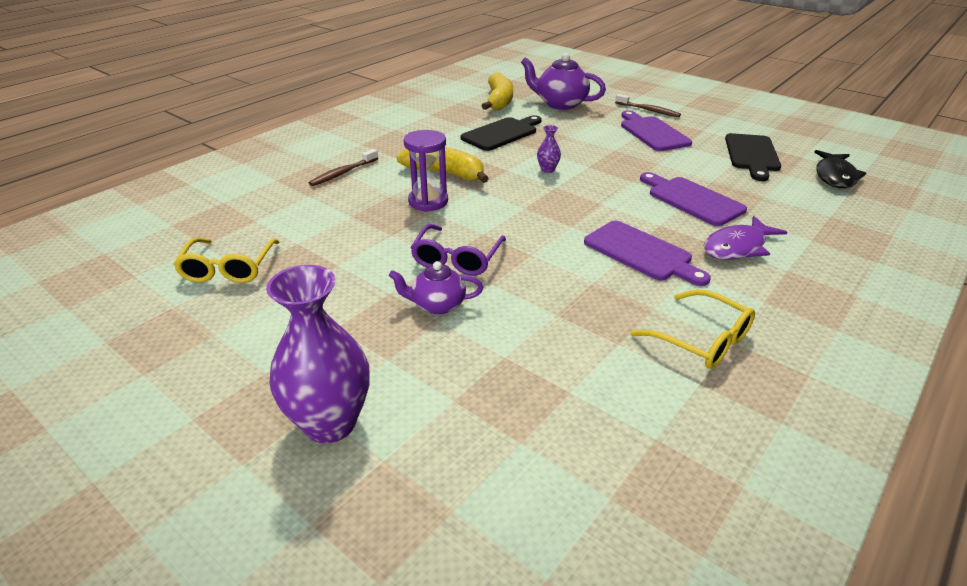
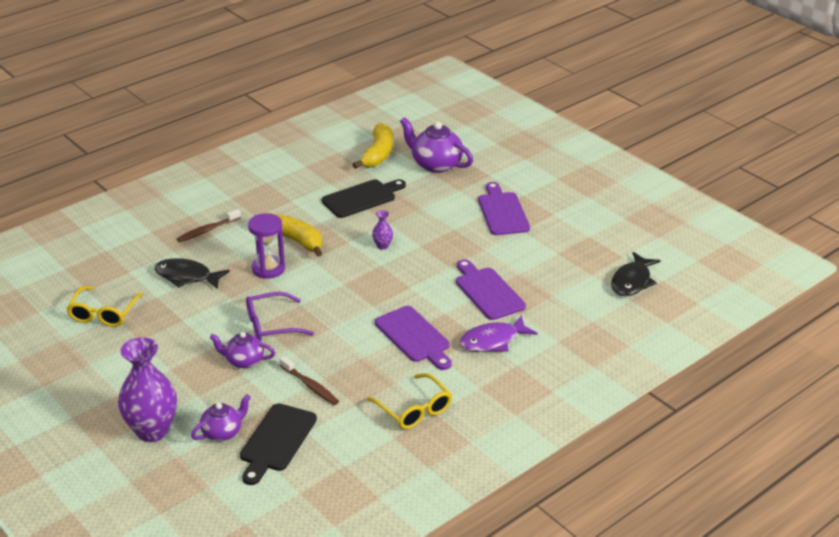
camera: 10 degrees right, 0 degrees up
purple glasses [410,224,506,276] -> purple glasses turned 45 degrees clockwise [246,292,314,341]
brown toothbrush [615,94,681,117] -> brown toothbrush moved to [280,356,339,405]
black cutting board [725,133,781,181] -> black cutting board moved to [240,403,317,485]
none -> black fish [154,258,230,289]
none -> purple teapot [191,394,251,441]

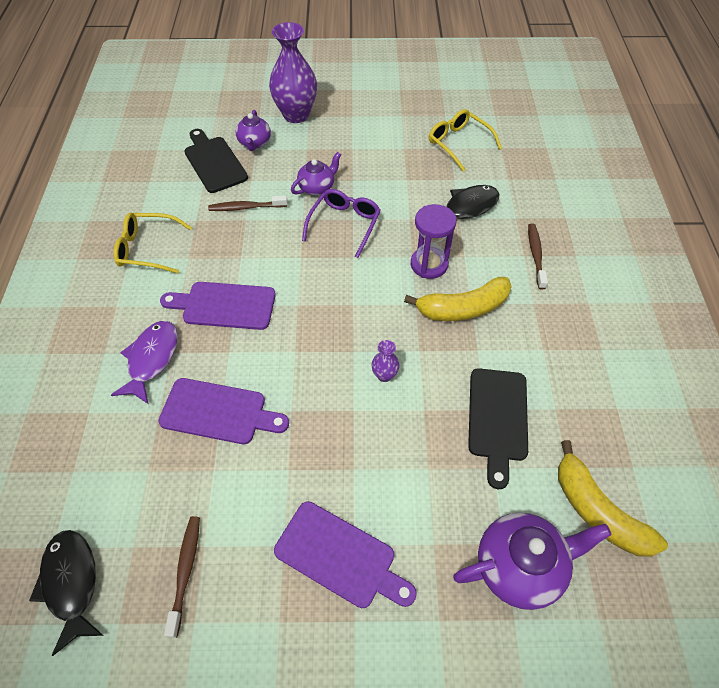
camera: 130 degrees right, 20 degrees up
none -> brown toothbrush [164,516,200,638]

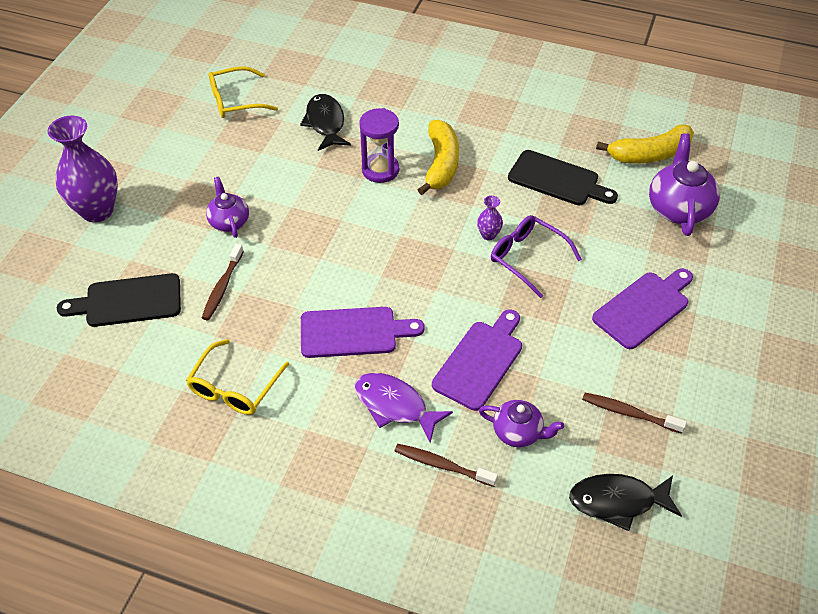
camera: 70 degrees left, 5 degrees down
purple cutting board [160,282,276,330] -> purple cutting board turned 120 degrees counterclockwise [301,307,425,358]
purple teapot [236,110,271,151] -> purple teapot moved to [479,400,564,447]
purple glasses [302,189,381,258] -> purple glasses moved to [491,215,582,298]
brown toothbrush [528,223,548,290] -> brown toothbrush moved to [395,444,498,487]

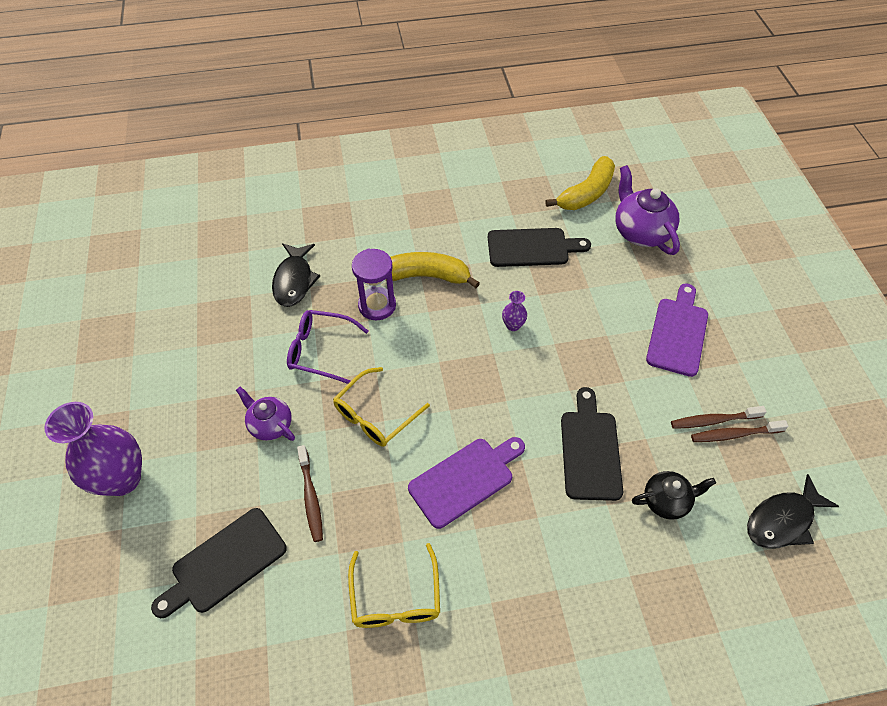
camera: 30 degrees left, 5 degrees up
yellow glasses [209,66,278,118] -> yellow glasses moved to [333,367,430,447]
black fish [300,94,351,151] -> black fish turned 135 degrees counterclockwise [272,243,320,307]
purple fish [355,373,453,443] -> none
brown toothbrush [395,444,498,487] -> brown toothbrush moved to [671,406,767,429]
yellow banana [418,120,459,195] -> yellow banana turned 60 degrees counterclockwise [386,252,480,288]
purple cutting board [432,309,522,411] -> black cutting board [561,387,623,501]
purple teapot [479,400,564,447] -> black teapot [632,471,716,520]
purple glasses [491,215,582,298] -> purple glasses moved to [287,310,368,384]

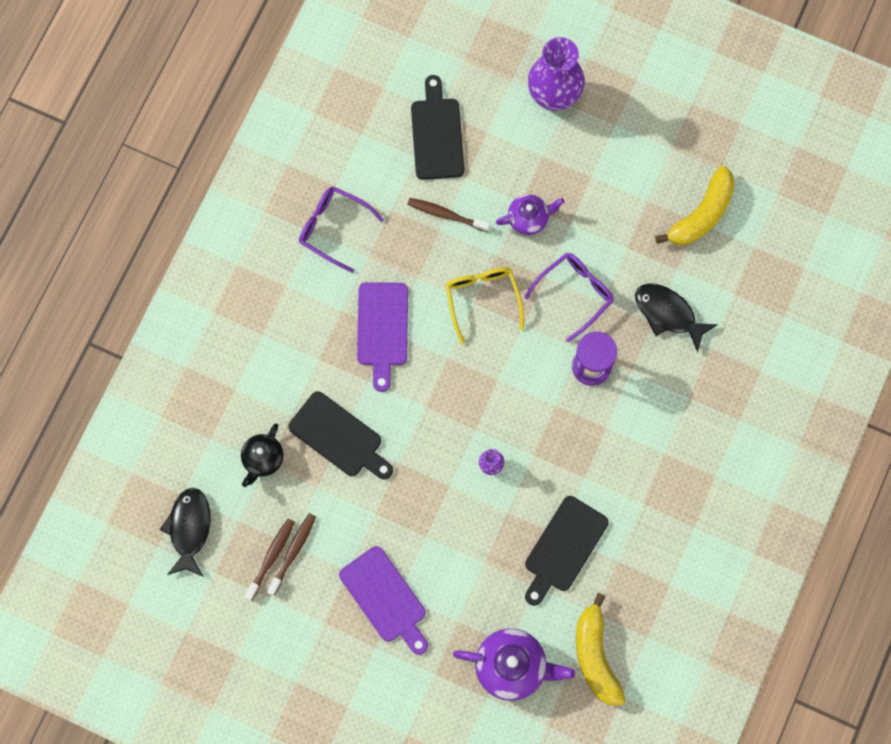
camera: 125 degrees right, 20 degrees up
yellow glasses [348,543,440,628] -> purple glasses [299,186,384,273]
yellow banana [386,252,480,288] -> yellow banana moved to [655,166,735,245]

